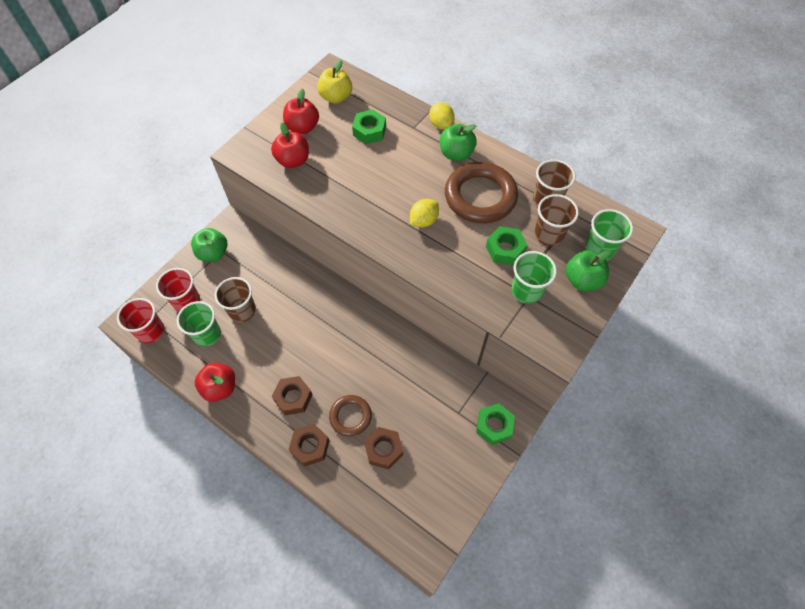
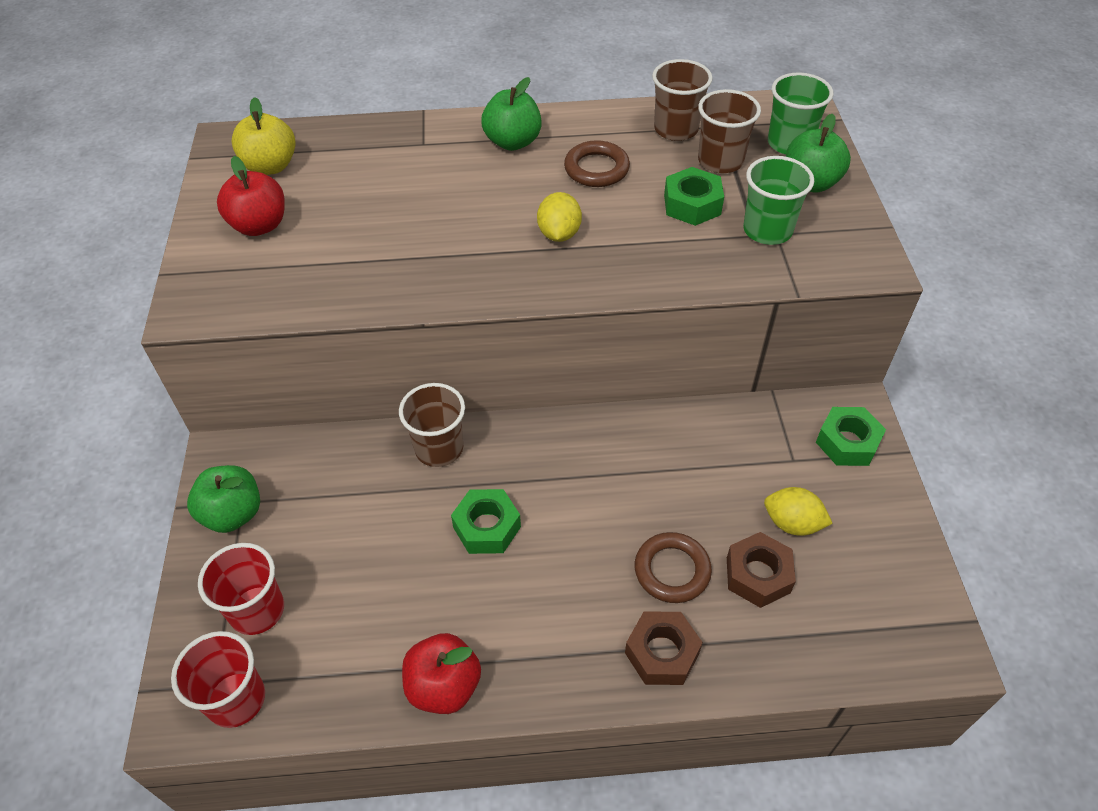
camera: 40 degrees left, 10 degrees down
green cup [177,301,221,347] -> none
brown cup [215,277,256,322] -> brown cup moved to [399,383,465,467]
red apple [271,123,309,168] -> none
brown nut [272,376,313,415] -> none
green nut [352,109,386,144] -> green nut moved to [451,489,521,554]
yellow lemon [429,102,455,130] -> yellow lemon moved to [764,487,833,536]
brown ring [445,162,518,223] -> brown ring [564,140,630,187], size x0.56

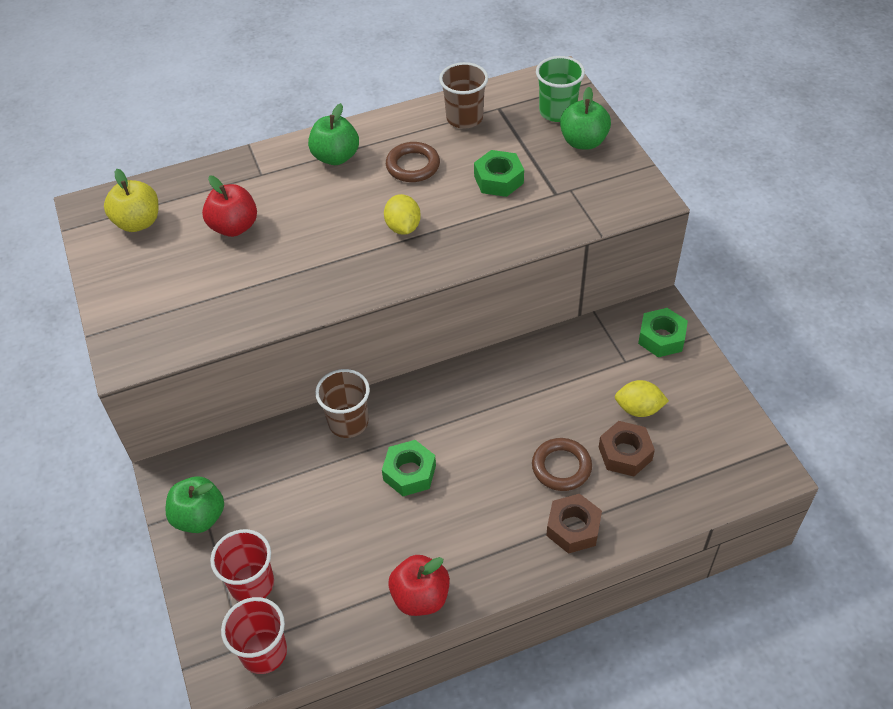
camera: 15 degrees left, 0 degrees up
red apple [217,156,285,236] -> red apple moved to [202,176,257,237]
brown cup [698,89,761,173] -> none
green cup [743,156,814,245] -> none

